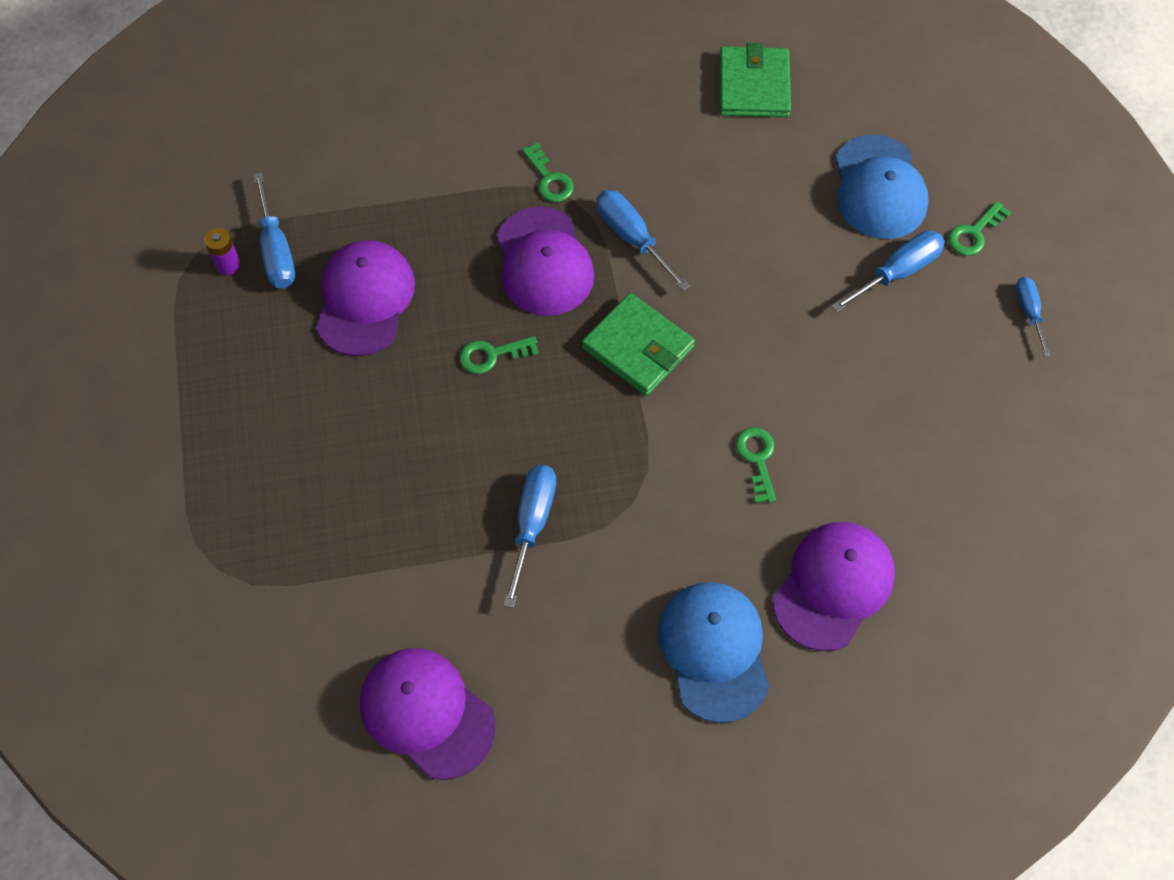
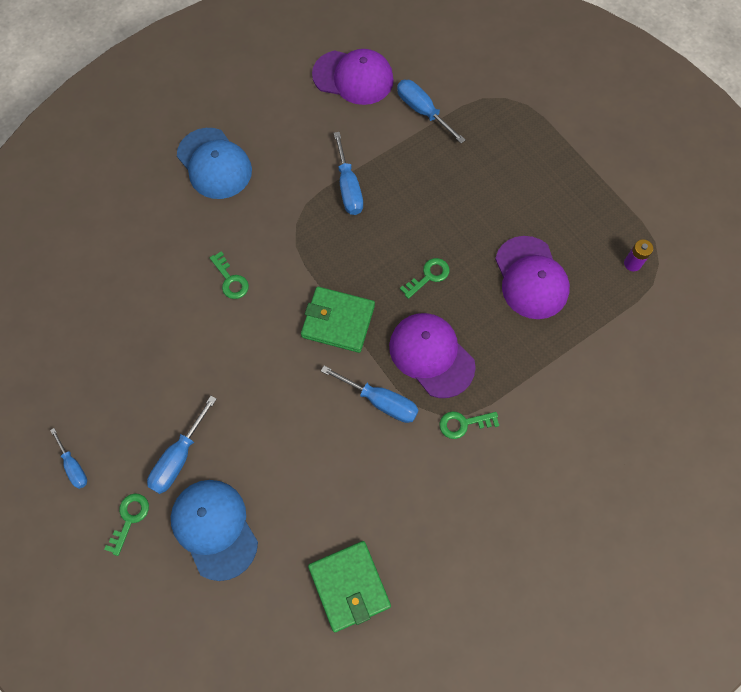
camera: 155 degrees right, 5 degrees up
blue screwdriver [253,172,295,288] -> blue screwdriver moved to [397,80,465,143]
green key [522,142,574,202] -> green key turned 45 degrees counterclockwise [439,411,499,439]
purple cap [773,522,895,651] -> none

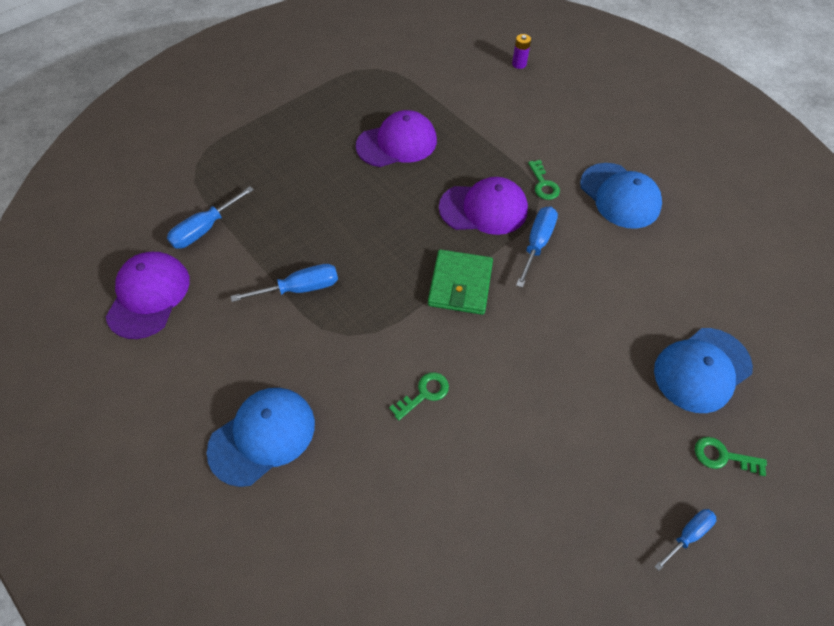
camera: 95 degrees left, 10 degrees down
blue screwdriver [147,396,216,494] -> none
green wallet [308,541,391,632] -> none
purple cap [389,313,476,398] -> purple cap turned 135 degrees counterclockwise [439,177,528,235]
green key [400,258,450,299] -> none
purple battery [624,239,653,271] -> purple battery moved to [512,34,531,69]
none -> blue cap [580,163,662,229]

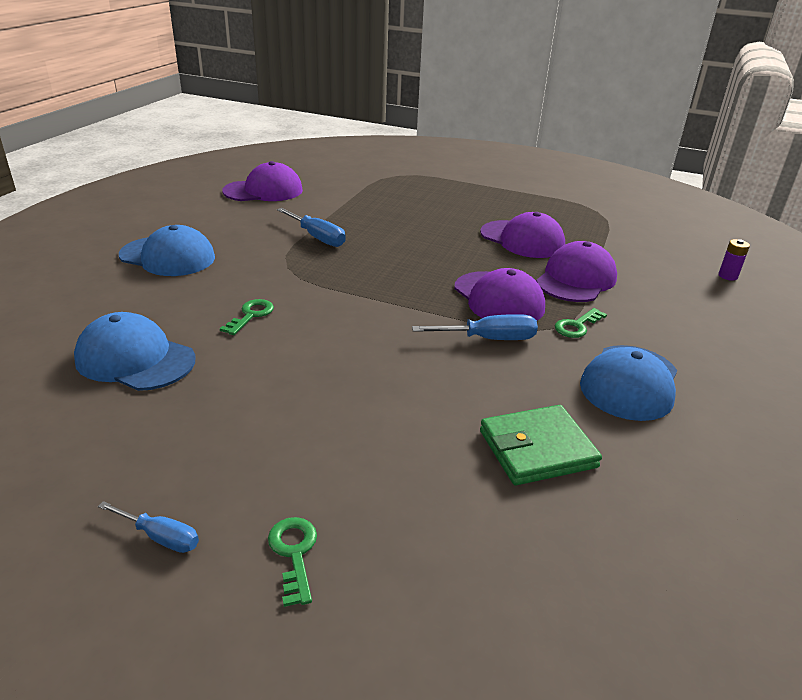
camera: 60 degrees right, 25 degrees down
blue screwdriver [167,186,254,249] -> none
green key [389,372,449,421] -> green key turned 90 degrees counterclockwise [220,299,274,335]
green wallet [428,250,493,315] -> green wallet moved to [480,405,602,485]
blue cap [654,328,753,413] -> blue cap moved to [74,312,196,391]
none -> purple cap [536,241,617,302]

